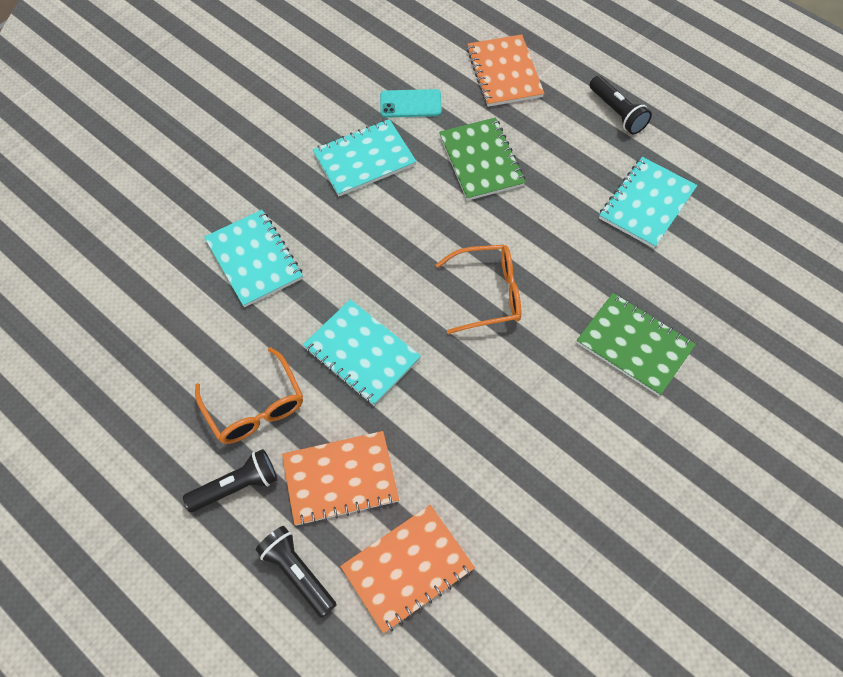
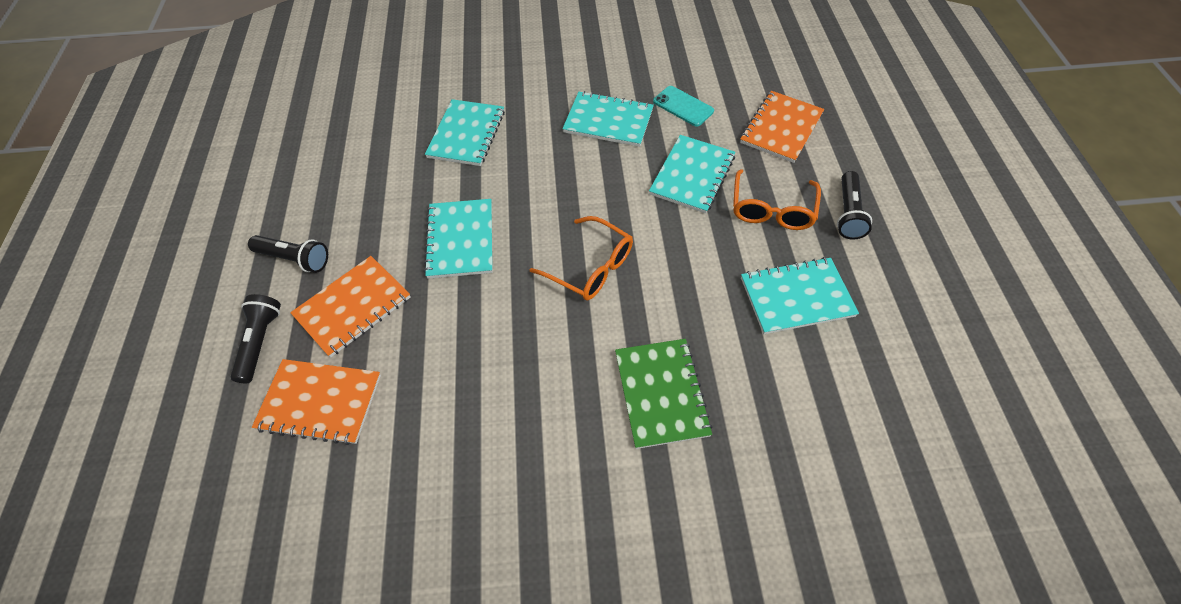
camera: 45 degrees right, 5 degrees down
orange glasses [195,347,303,444] -> orange glasses moved to [733,169,821,230]
orange notebook [282,431,399,526] -> orange notebook turned 75 degrees counterclockwise [290,256,411,358]
green notebook [439,117,526,201] -> turquoise notebook [649,135,735,213]

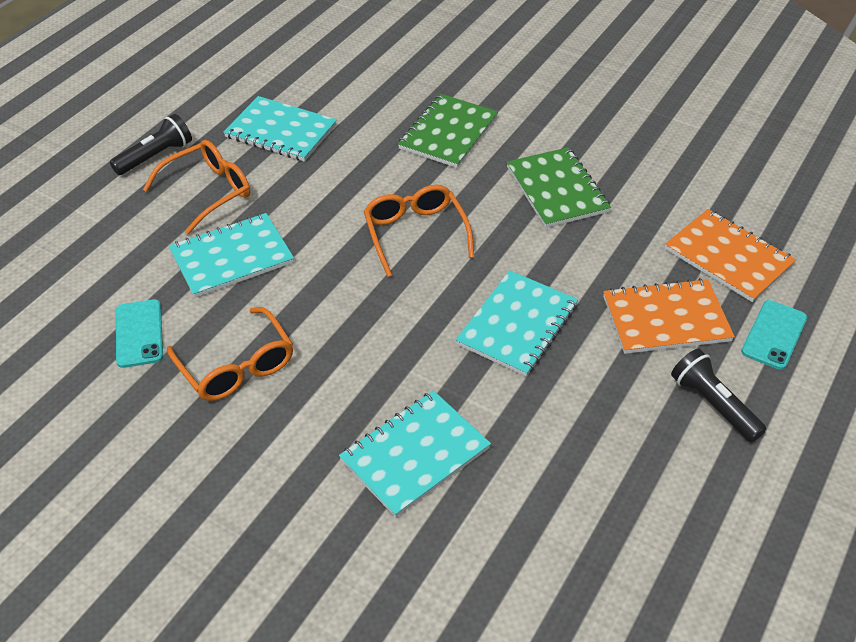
camera: 145 degrees left, 10 degrees down
black flashlight [231,294,281,383] -> turquoise phone [741,300,807,370]
turquoise notebook [562,91,654,147] -> orange glasses [167,307,293,401]
orange notebook [740,91,824,163] -> none
none -> green notebook [507,147,611,228]

